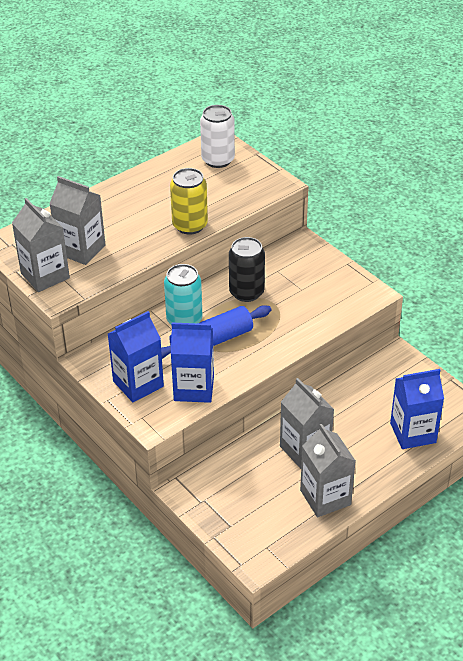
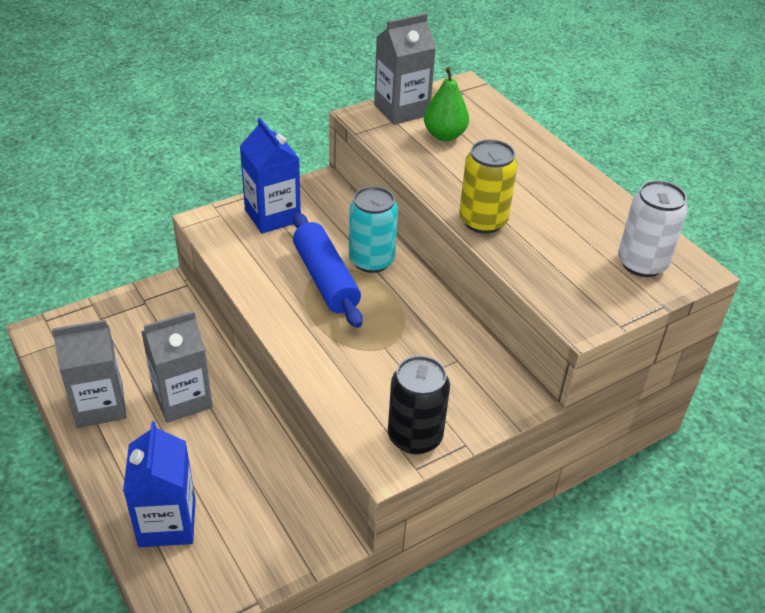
camera: 95 degrees right, 0 degrees up
grey carton [49,176,106,265] -> green pear [424,67,469,141]
blue carton [171,323,214,403] -> none
black can [229,237,265,302] -> black can moved to [388,356,450,455]

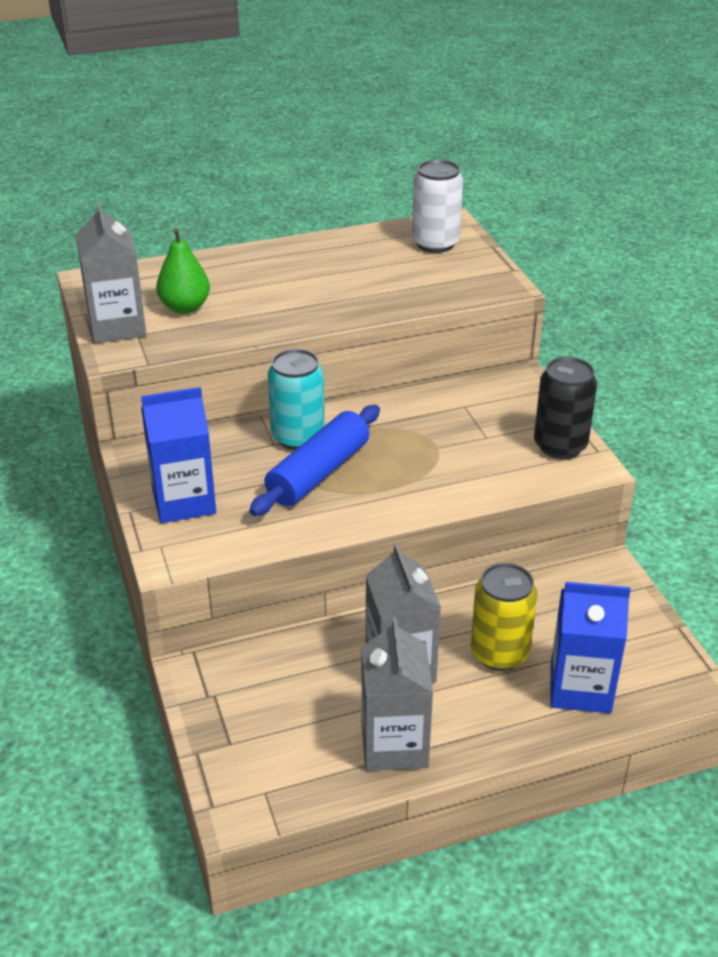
camera: 75 degrees left, 5 degrees down
blue rolling pin [293,212,363,328] -> blue rolling pin turned 45 degrees counterclockwise [249,405,380,516]
yellow can [459,139,518,234] -> yellow can moved to [471,563,538,671]

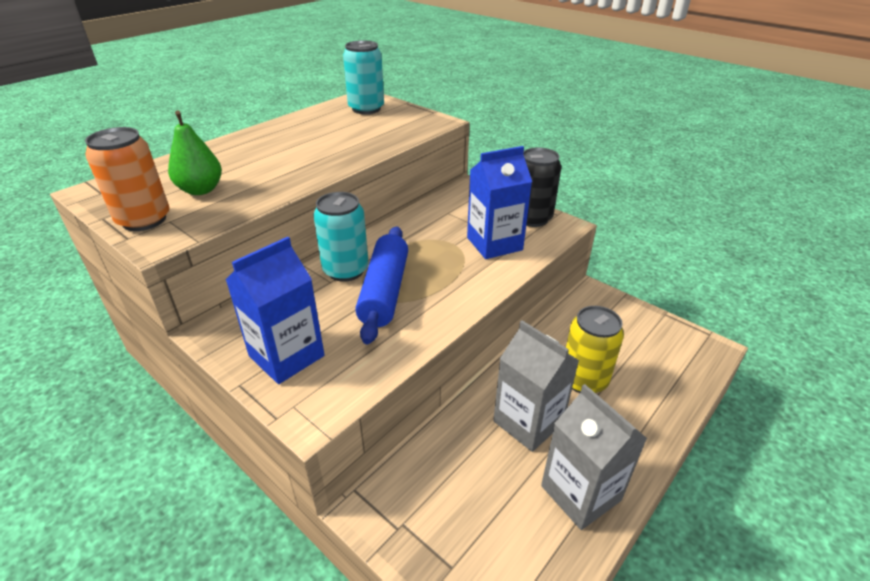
camera: 30 degrees left, 0 degrees up
grey carton [76,202,147,343] -> orange can [85,127,170,231]
white can [412,160,463,253] -> turquoise can [343,40,384,114]
blue carton [550,582,631,713] -> blue carton moved to [467,146,532,259]

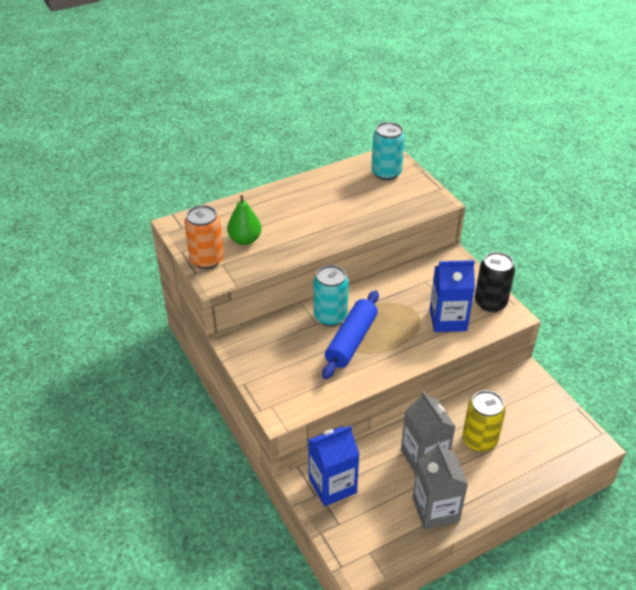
camera: 20 degrees right, 5 degrees up
blue carton [226,237,325,384] -> blue carton moved to [308,426,360,506]

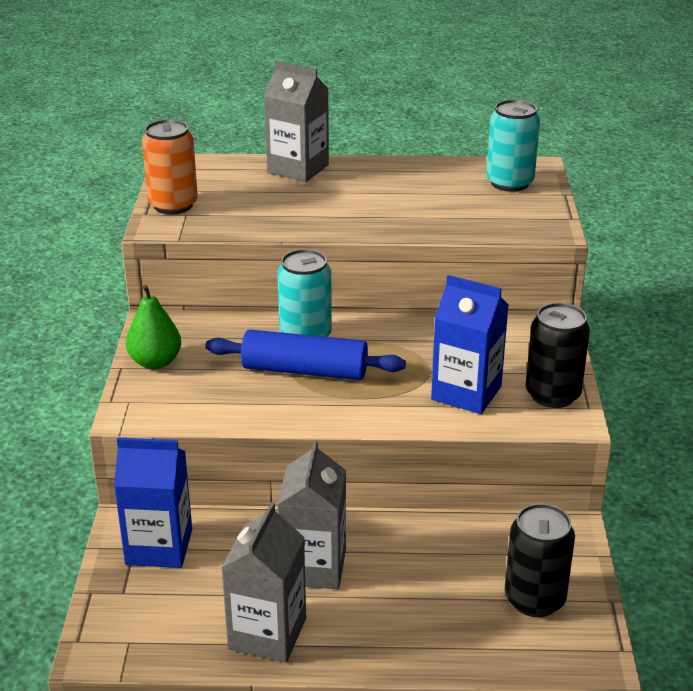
camera: 30 degrees right, 10 degrees down
green pear [227,195,262,245] -> green pear moved to [126,285,181,369]
blue rolling pin [322,290,379,379] -> blue rolling pin turned 45 degrees clockwise [205,330,406,380]
yellow can [462,390,506,452] -> none
none -> grey carton [264,61,329,182]
none -> black can [505,503,575,617]

